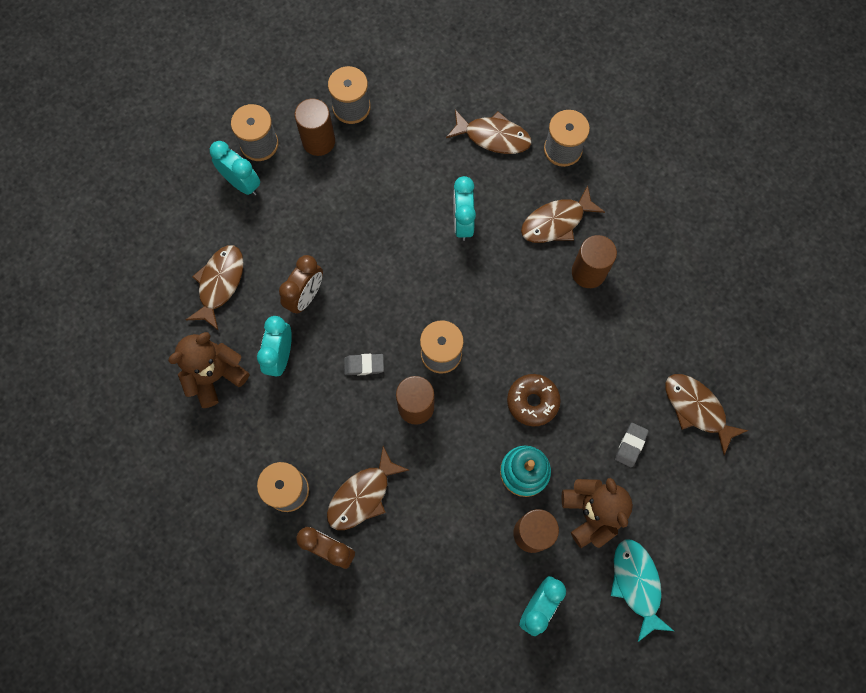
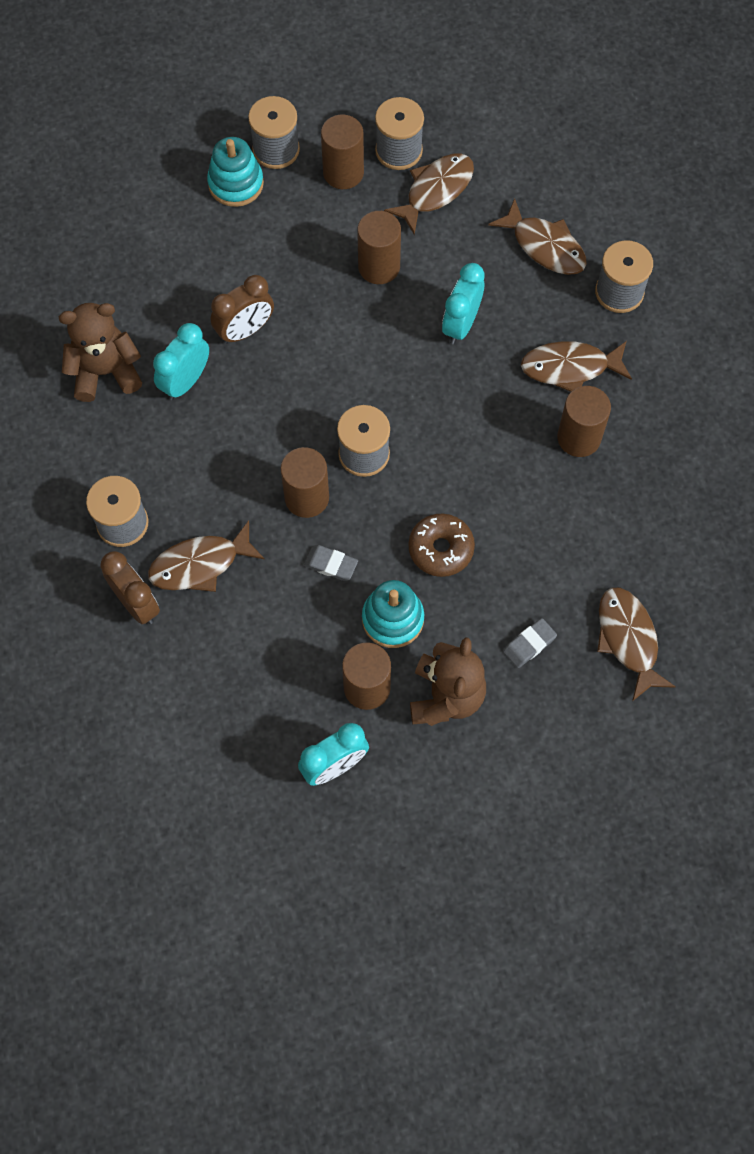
camera: 25 degrees right, 5 degrees down
brown fish [186,245,244,330] -> brown fish moved to [384,154,474,235]
turquoise clock [210,141,260,196] -> turquoise stacking toy [207,137,264,207]
grey eraser [344,354,384,375] -> grey eraser moved to [304,545,358,581]
turquoise fish [611,540,674,642] -> none
none -> brown cylinder [357,211,401,284]

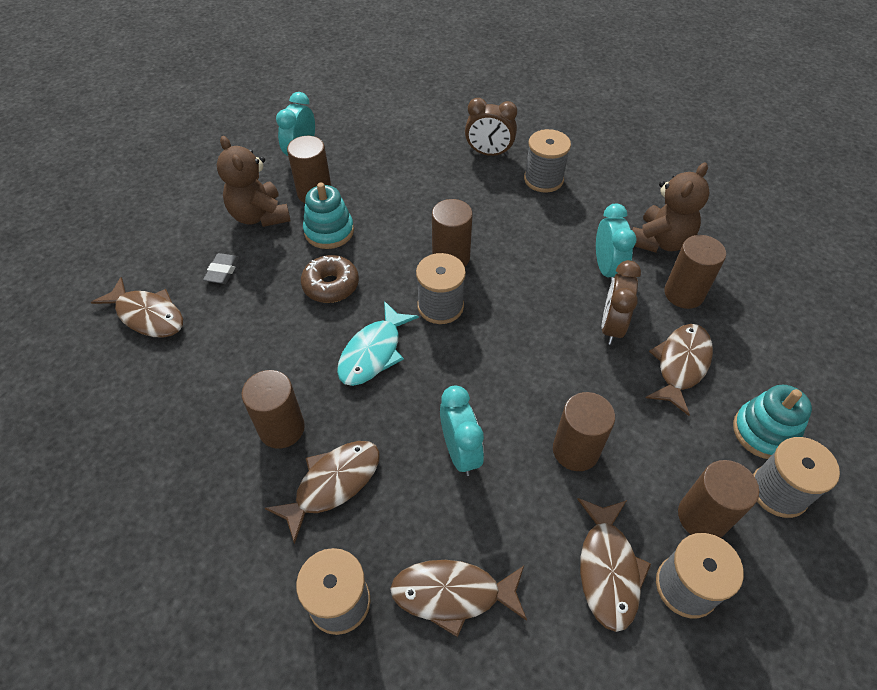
camera: 140 degrees right, 15 degrees down
brown fish [148,520,265,592] -> brown fish moved to [646,324,713,416]
grey eraser [304,545,358,581] -> none
none -> turquoise fish [337,301,419,386]
none -> brown cylinder [664,235,726,309]

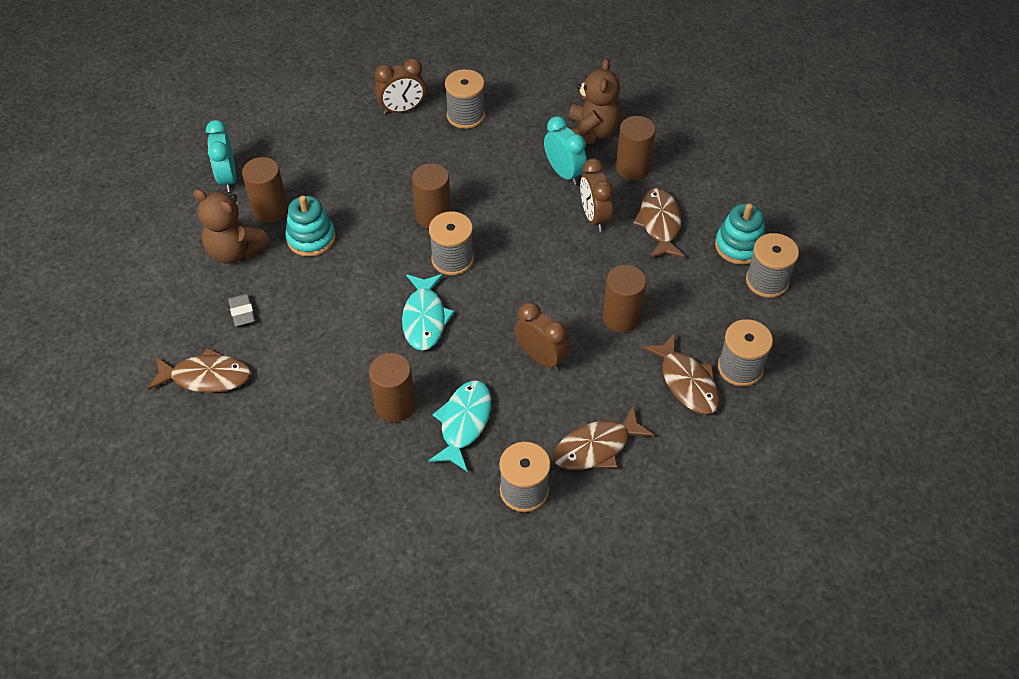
camera: 30 degrees left, 0 degrees up
brown fish [265,441,380,544] -> turquoise fish [428,381,491,472]
brown donut [301,255,359,303] -> none
turquoise clock [440,385,484,476] -> brown clock [515,302,569,371]
brown cylinder [678,460,759,538] -> none

